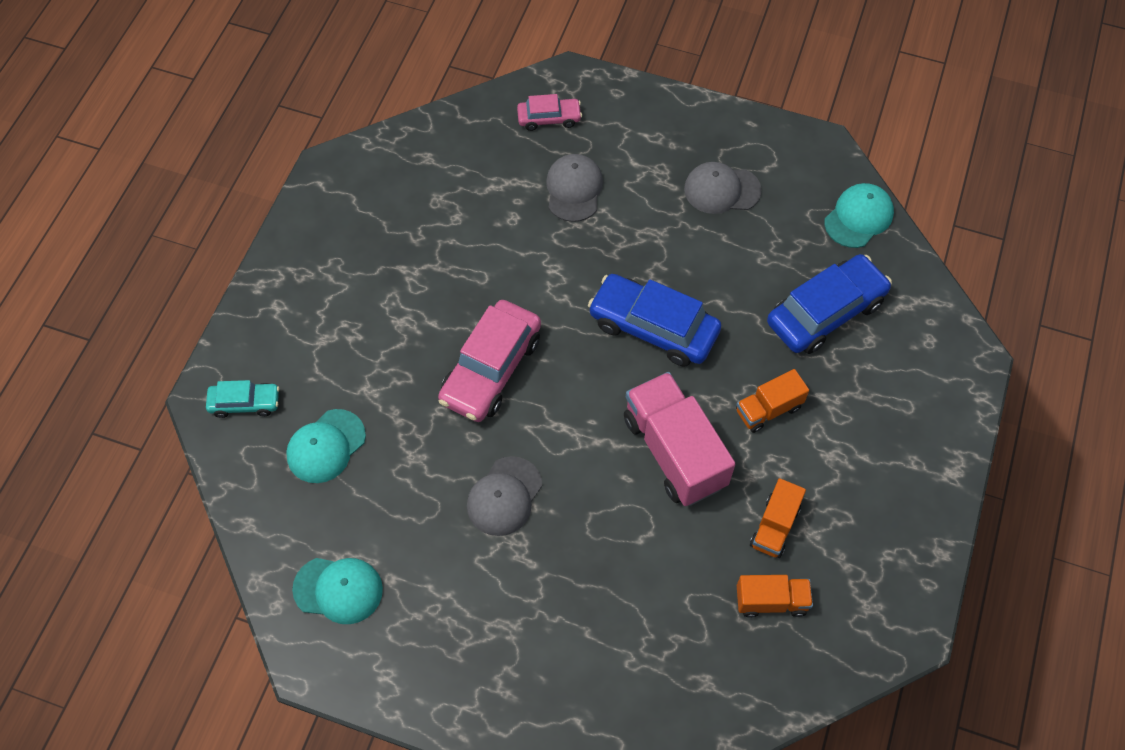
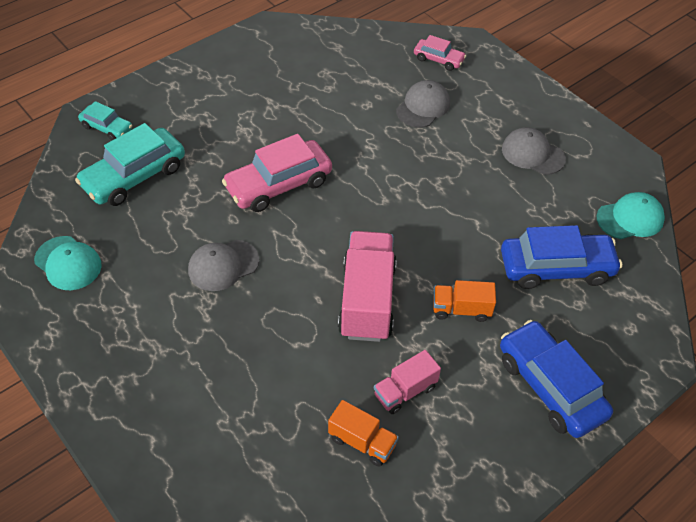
camera: 30 degrees right, 10 degrees down
turquoise cap [286,409,366,483] -> turquoise car [75,123,185,206]
blue car [588,274,721,367] -> blue car moved to [500,320,613,438]
orange truck [750,478,806,558] -> pink truck [374,350,441,414]

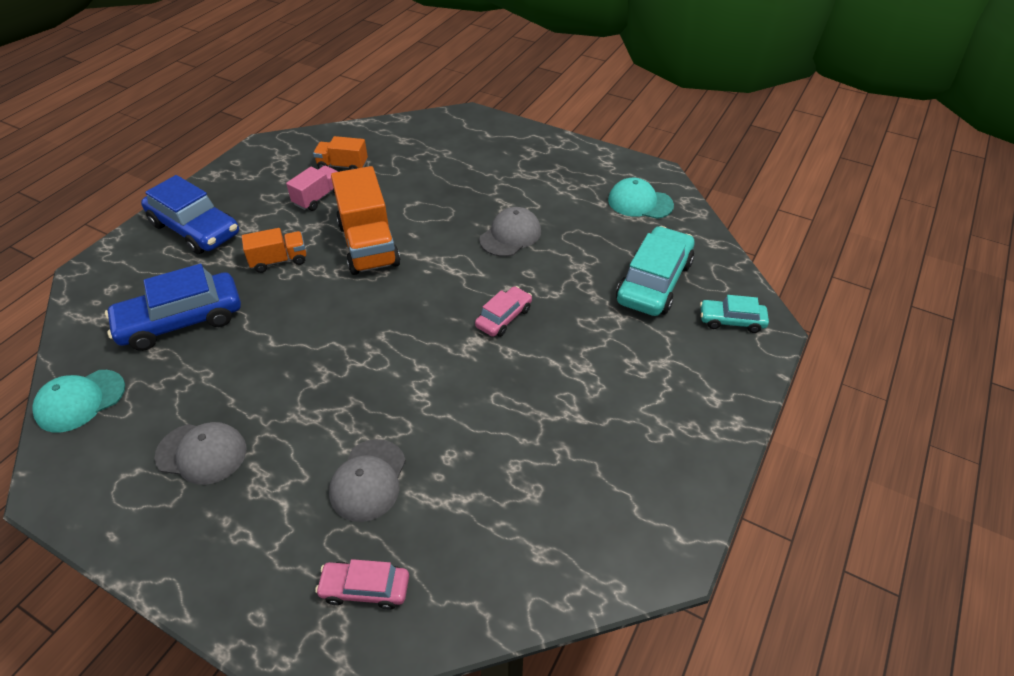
camera: 160 degrees right, 5 degrees down
pink car [222,134,332,212] -> pink car [475,286,532,337], size x0.54
pink truck [338,231,397,342] -> orange truck [331,166,400,275]

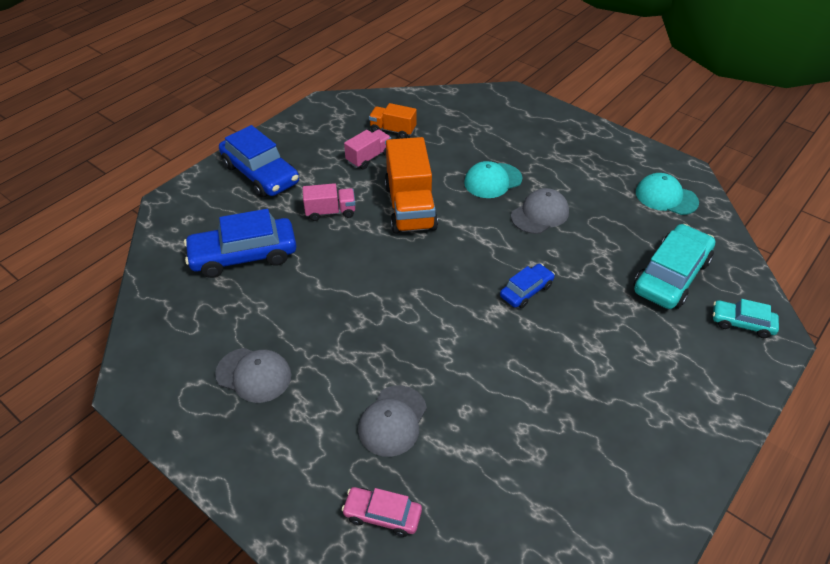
camera: 10 degrees right, 0 degrees up
turquoise cap [32,370,125,433] -> turquoise cap moved to [464,161,522,198]
orange truck [242,228,306,273] -> pink truck [302,183,355,221]
pink car [475,286,532,337] -> blue car [500,264,555,308]

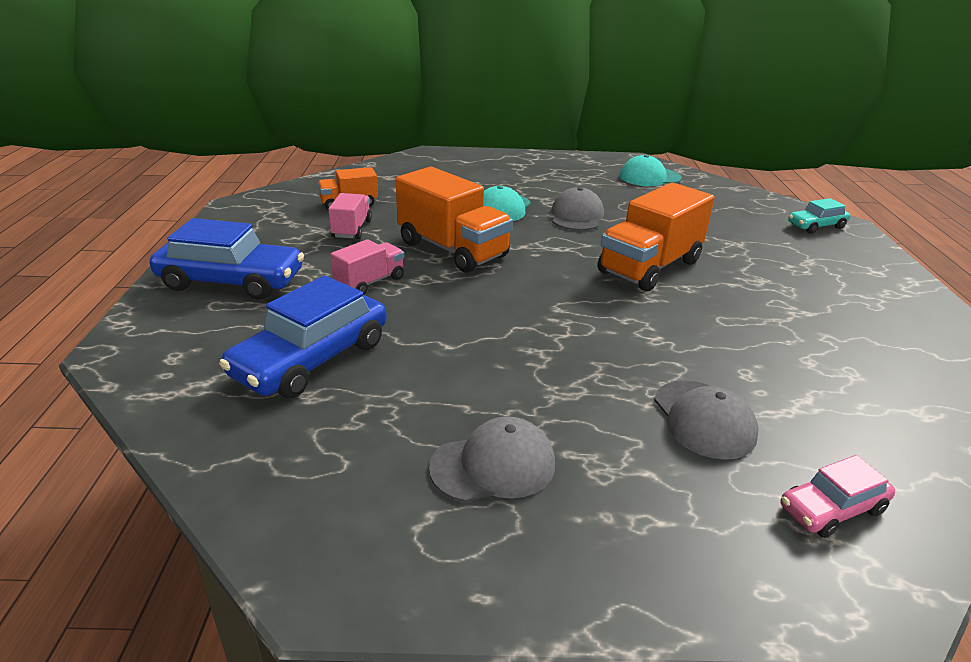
camera: 40 degrees left, 15 degrees down
blue car [500,264,555,308] -> orange truck [598,182,714,291]
turquoise car [634,224,716,309] -> none

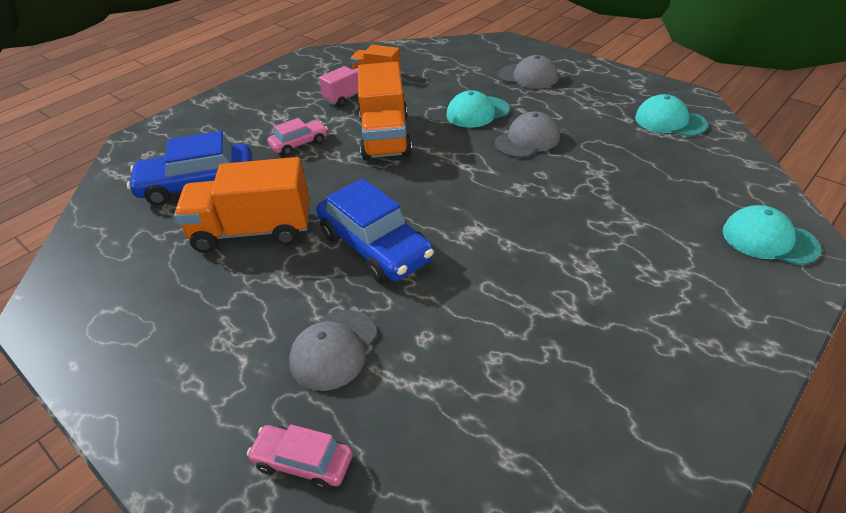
camera: 45 degrees right, 10 degrees up
blue car [150,218,304,300] -> blue car moved to [317,178,434,283]
pink truck [330,239,404,295] -> pink car [267,118,328,156]
grey cap [429,416,555,502] -> grey cap moved to [498,55,558,89]
orange truck [598,182,714,291] -> orange truck moved to [174,157,309,253]
turquoise car [788,198,850,233] -> turquoise cap [723,205,821,265]

